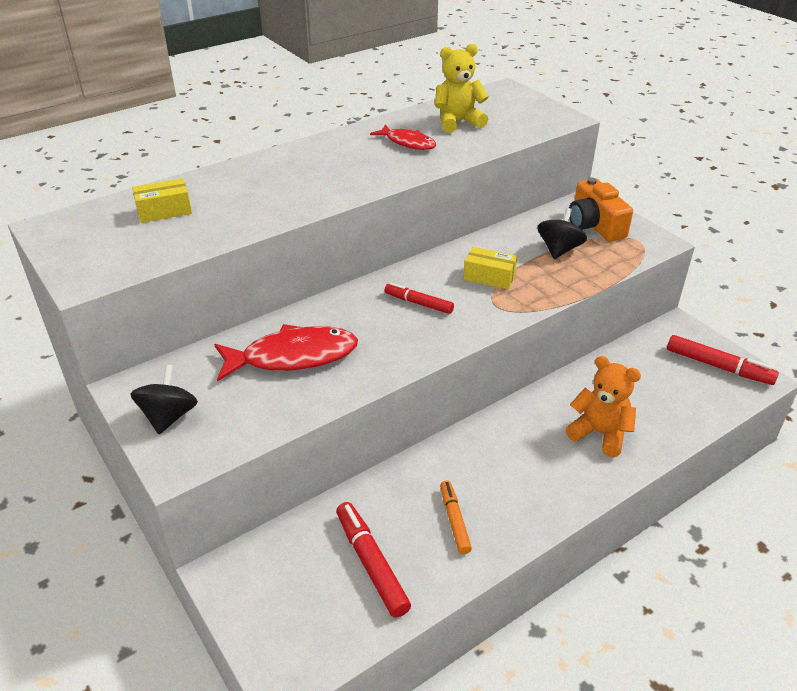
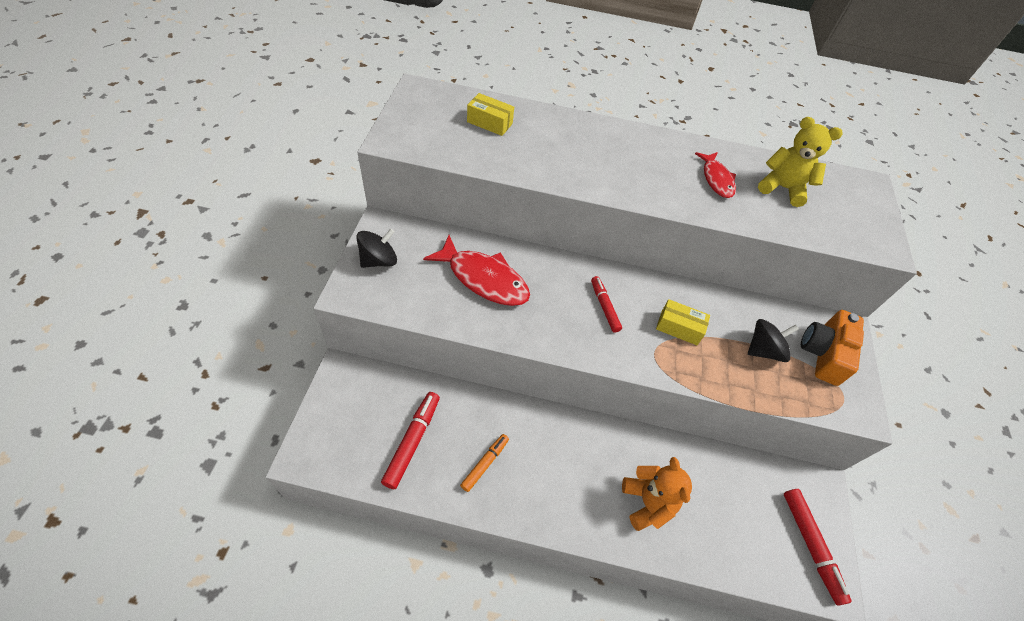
camera: 40 degrees right, 15 degrees up
yellow box [463,247,517,289] -> yellow box turned 45 degrees counterclockwise [656,299,710,345]

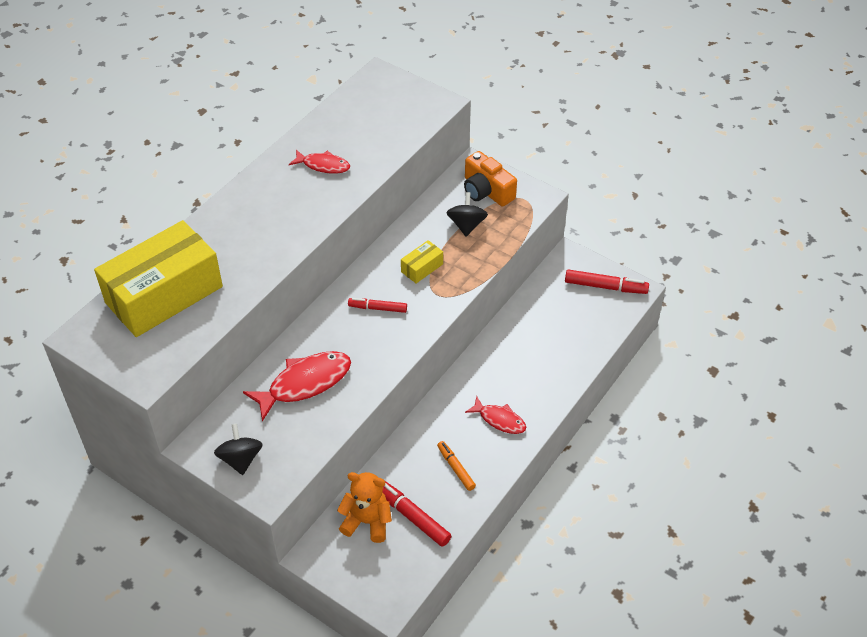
camera: 60 degrees left, 5 degrees down
yellow box [467,93,514,136] -> yellow box [94,220,223,337], size x2.44
orange teddy bear [622,457,692,531] -> orange teddy bear moved to [337,472,392,543]
yellow teddy bear [758,117,843,207] -> none
none -> red fish [465,396,526,434]

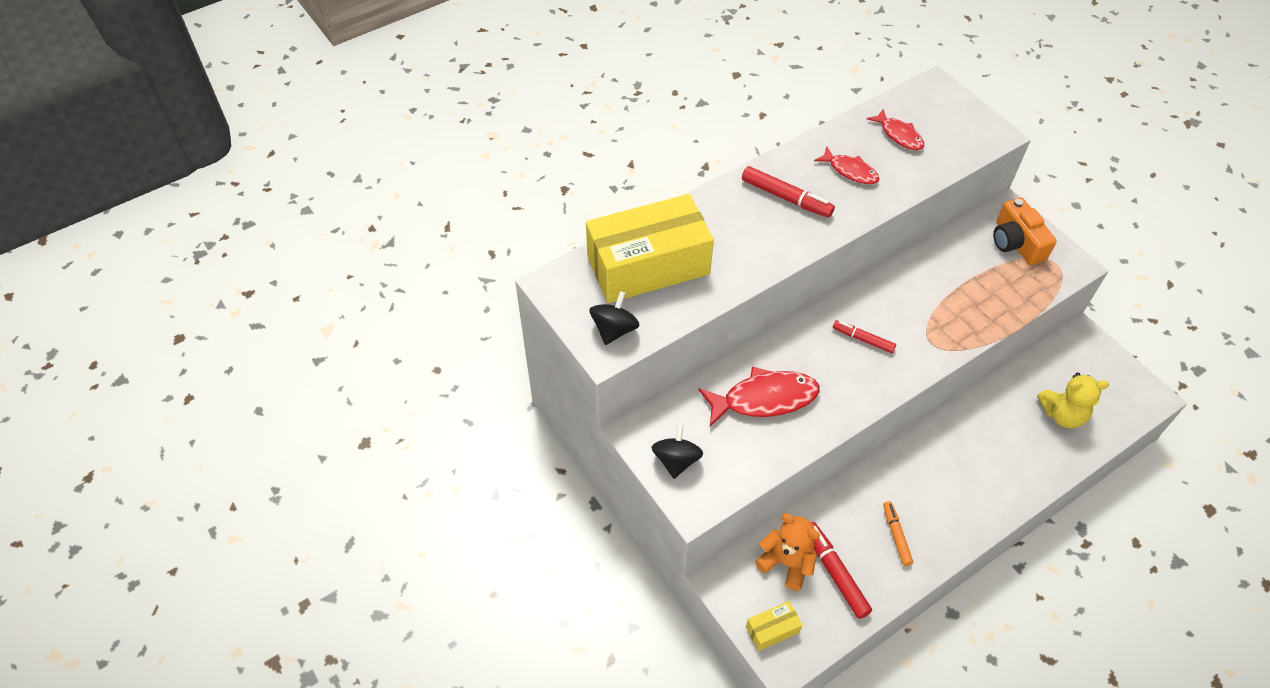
camera: 20 degrees right, 5 degrees up
yellow box [401,240,443,284] -> yellow box moved to [746,601,803,651]
black spinning top [446,192,488,237] -> black spinning top moved to [589,291,640,345]
red fish [465,396,526,434] -> red fish moved to [867,108,924,150]
red marker [565,269,649,294] -> red marker moved to [742,166,835,218]
none -> yellow teddy bear [1037,373,1109,428]

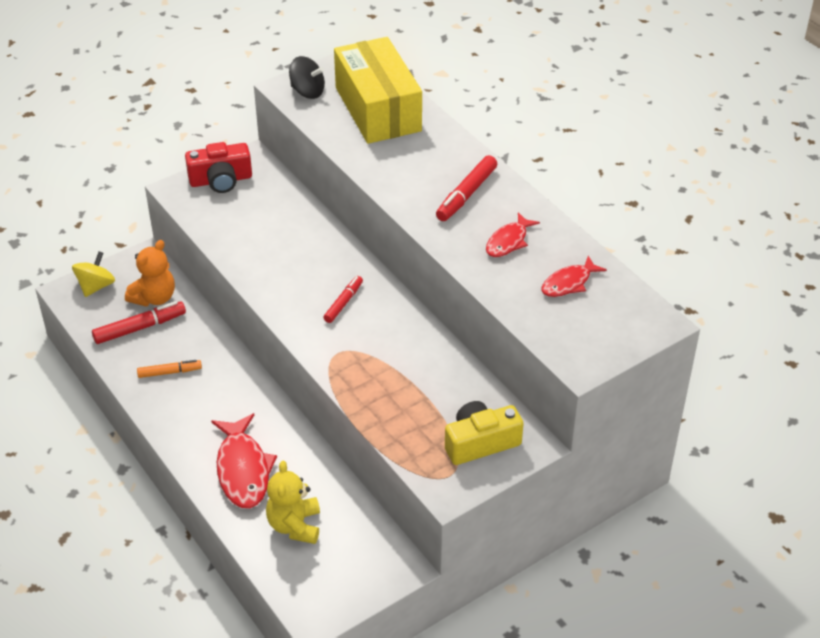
camera: 90 degrees right, 10 degrees down
black spinning top [652,424,703,479] -> red camera [185,142,252,193]
red fish [698,367,820,426] -> red fish moved to [211,413,277,508]
yellow box [746,601,803,651] -> yellow spinning top [72,251,115,297]
orange camera [993,197,1057,265] -> yellow camera [445,401,524,465]

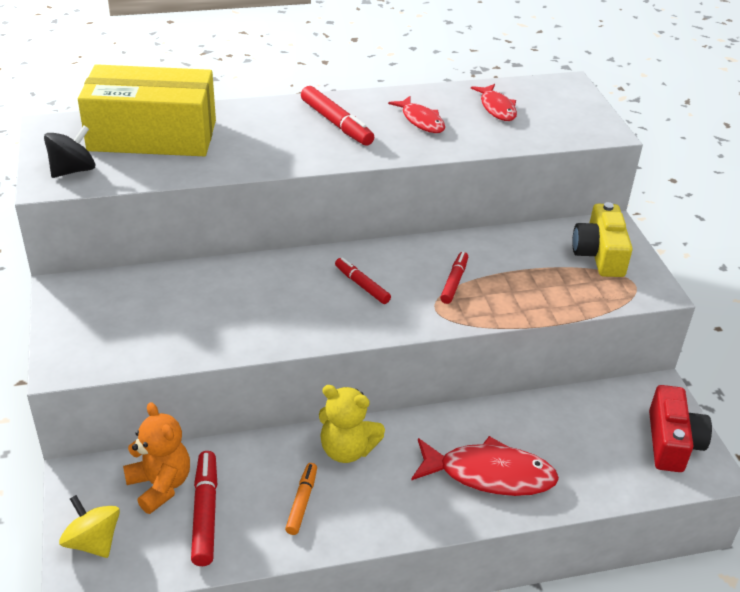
camera: 70 degrees left, 5 degrees down
red camera [185,142,252,193] -> red camera moved to [649,385,712,472]
yellow teddy bear [266,461,320,544] -> yellow teddy bear moved to [319,385,385,463]
none -> red marker [440,252,468,304]

